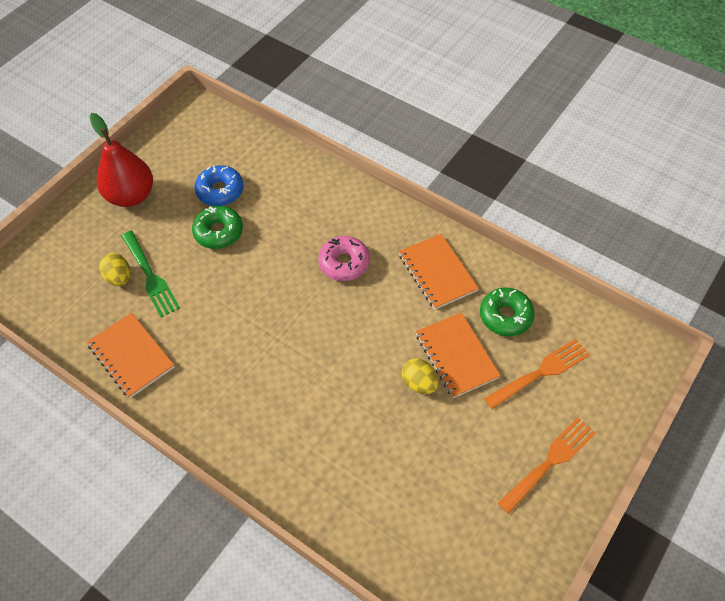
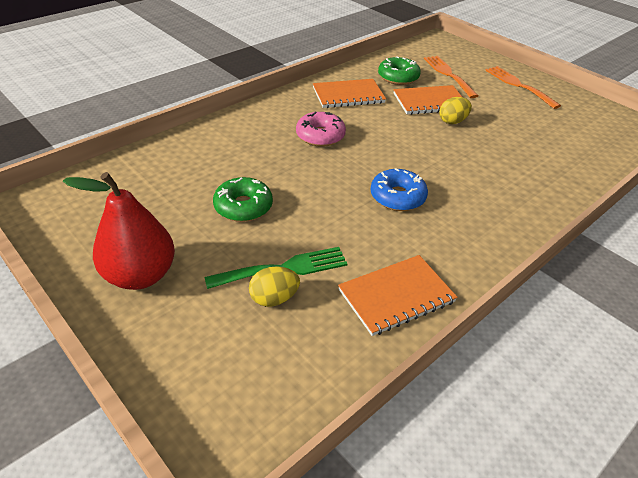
camera: 80 degrees left, 15 degrees down
blue donut [194,165,244,206] -> blue donut moved to [371,168,428,211]

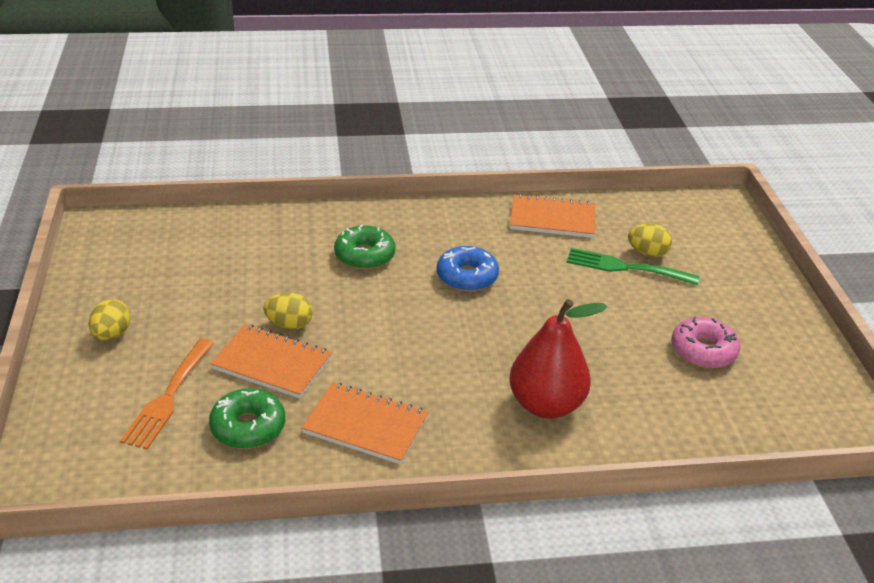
camera: 145 degrees left, 5 degrees down
red pear [63,172,175,290] -> red pear moved to [509,299,607,419]
green donut [213,177,273,222] -> green donut moved to [334,224,395,270]
pink donut [296,112,346,147] -> pink donut moved to [671,317,740,368]
orange fork [485,66,561,109] -> yellow egg [89,299,131,341]

